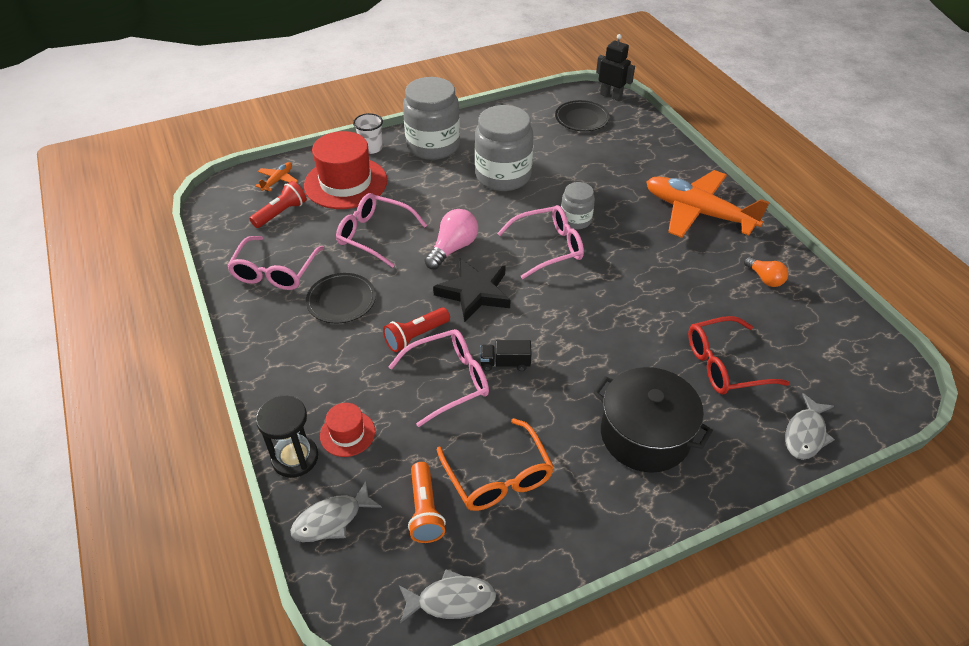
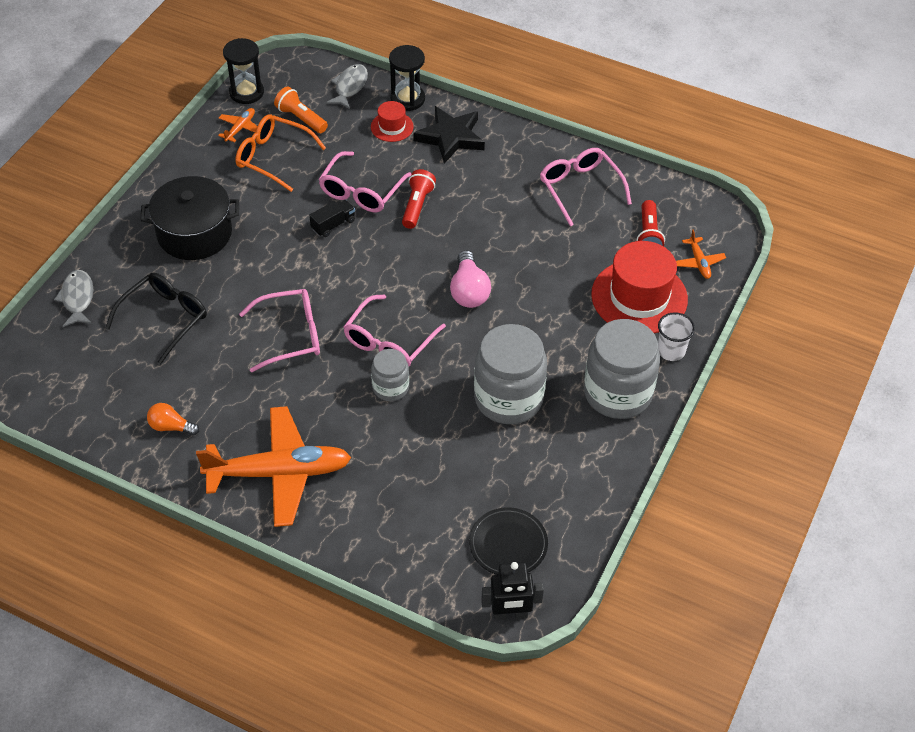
camera: 140 degrees right, 5 degrees up
black plate [306,273,376,323] -> none
pink glasses [336,193,427,268] -> pink glasses moved to [239,289,320,372]
grey fish [399,569,496,623] -> black hourglass [223,38,264,104]
black star [433,258,510,322] -> black star moved to [413,106,485,164]
red glasses [688,316,790,394] -> black glasses [105,272,207,364]
none -> orange plane [218,108,257,142]

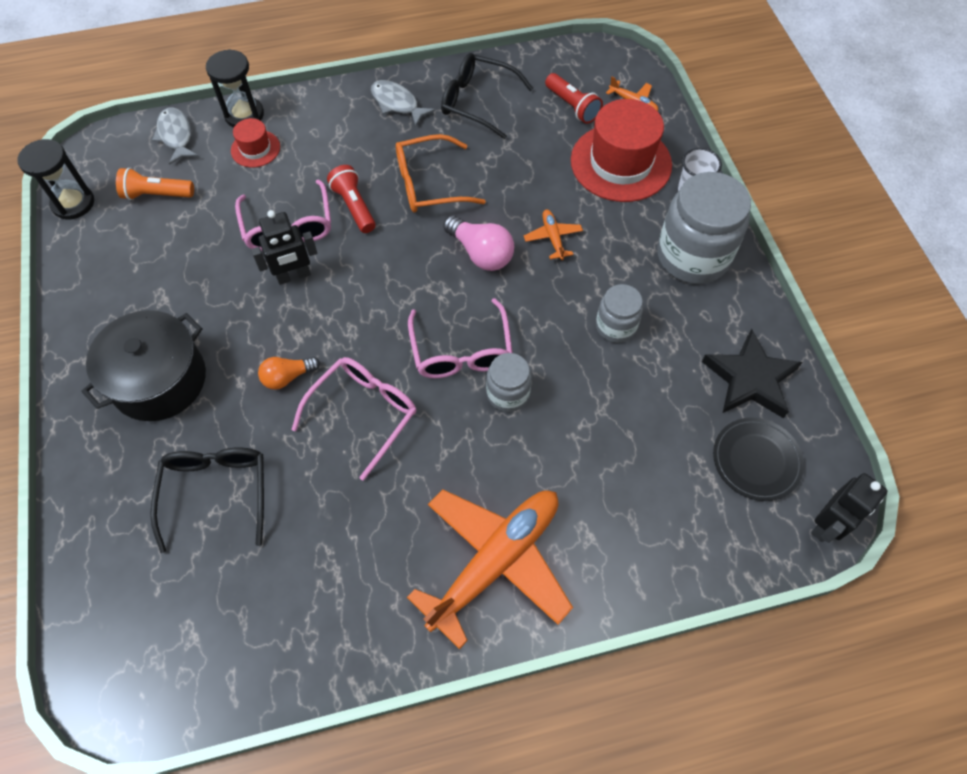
camera: 40 degrees left, 10 degrees up
grey fish [54,270,93,327] -> grey fish moved to [371,80,435,126]
orange light bulb [147,403,199,436] -> orange light bulb moved to [258,357,320,390]
orange plane [218,108,257,142] -> orange plane moved to [524,210,583,260]
orange glasses [236,114,326,192] -> orange glasses moved to [396,134,486,212]
black truck [309,200,355,237] -> black robot [251,210,317,285]
black star [413,106,485,164] -> black star moved to [702,329,803,418]
grey jar [474,324,547,424] -> grey jar [596,284,643,343], size x0.53
pink glasses [540,148,632,226] -> black glasses [441,53,533,139]

